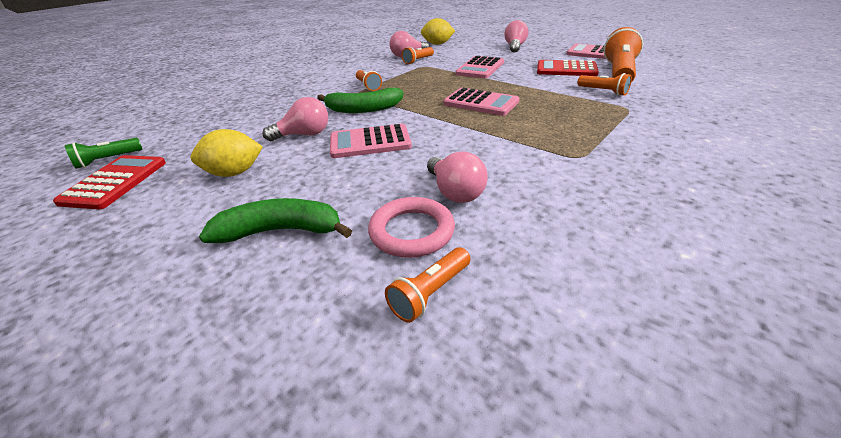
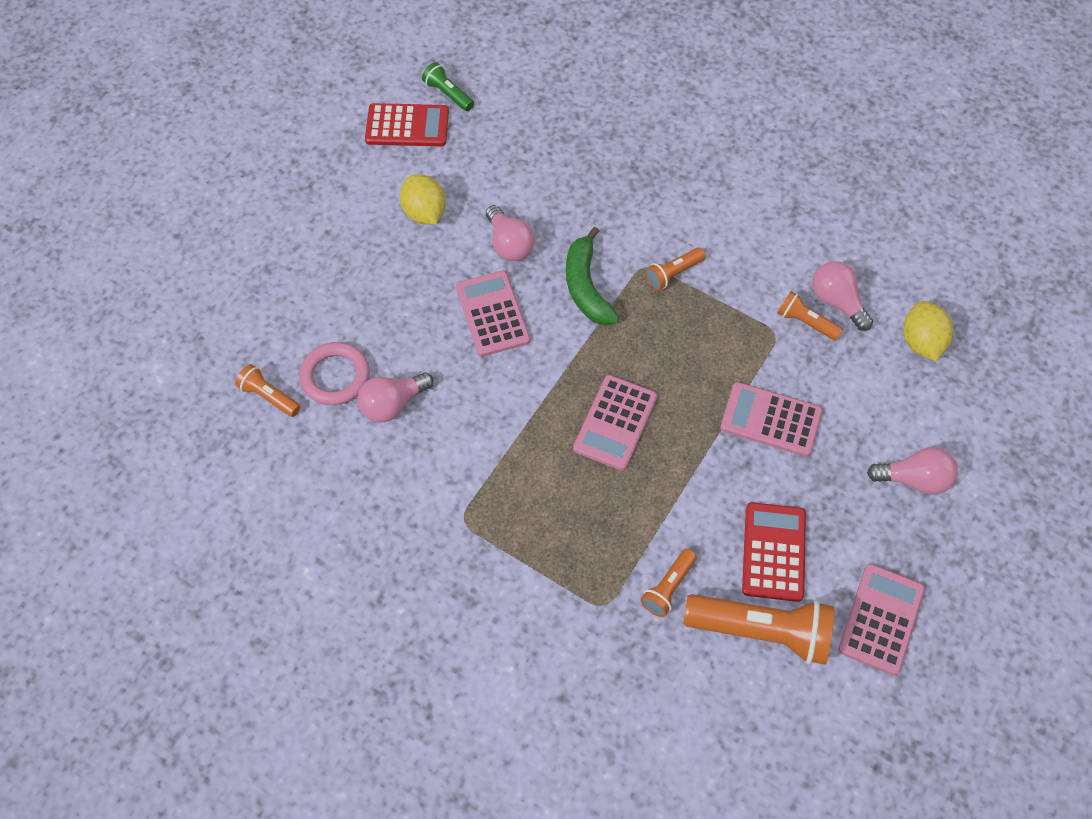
camera: 80 degrees right, 25 degrees up
green banana [199,198,352,243] -> none

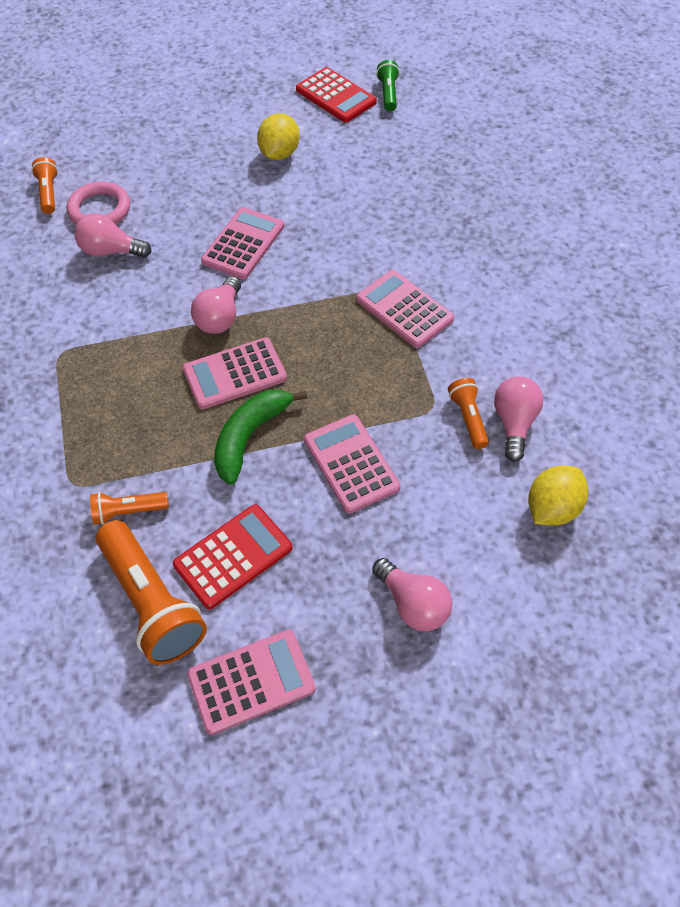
camera: 45 degrees right, 5 degrees down
pink light bulb [486,205,535,261] -> pink light bulb moved to [191,276,241,334]
green banana [566,227,619,325] -> green banana moved to [214,389,307,485]
orange flashlight [645,247,706,291] -> pink calculator [356,270,454,348]

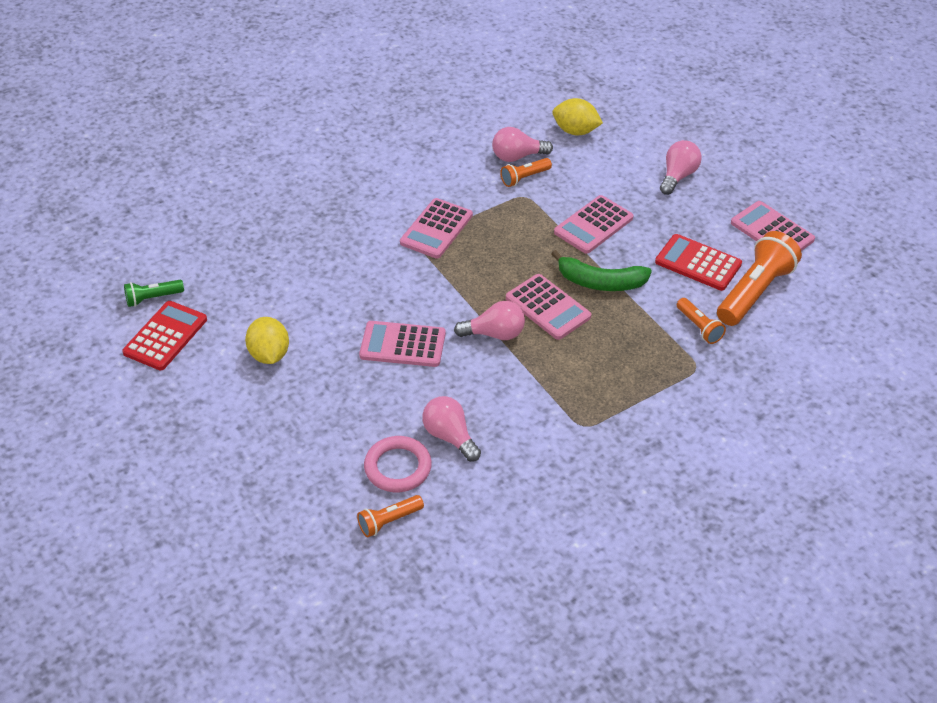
camera: 110 degrees left, 10 degrees down
pink light bulb [74,213,152,258] -> pink light bulb turned 150 degrees clockwise [422,396,481,462]
yellow lemon [257,113,300,160] -> yellow lemon turned 75 degrees clockwise [245,317,289,364]

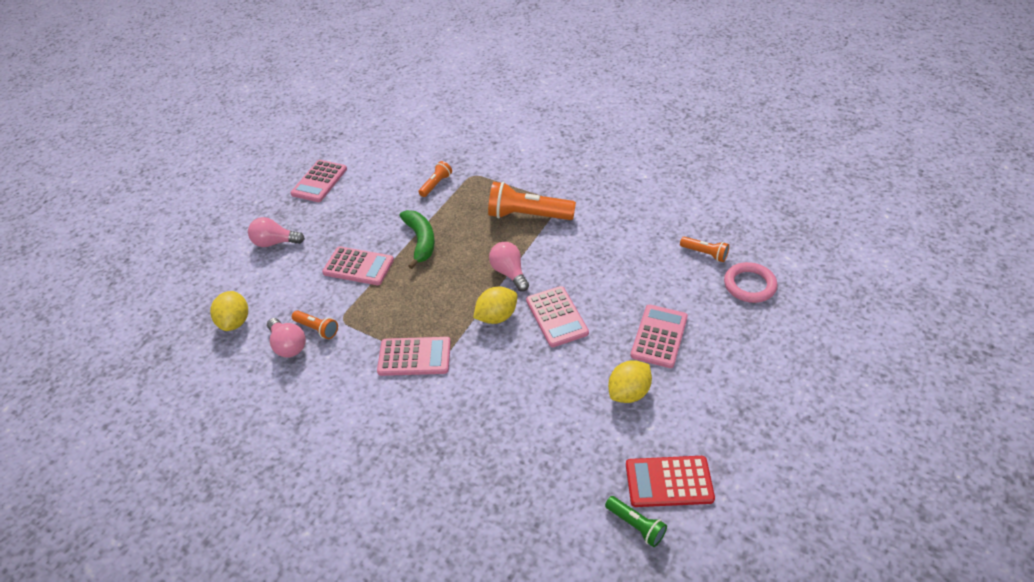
camera: 115 degrees left, 0 degrees up
pink ring [364,436,432,492] -> pink ring moved to [724,262,777,303]
pink light bulb [422,396,481,462] -> none
pink calculator [506,274,591,340] -> pink calculator moved to [631,304,688,368]
red calculator [655,234,742,291] -> none
orange flashlight [717,231,802,326] -> orange flashlight moved to [488,182,576,220]
none -> yellow lemon [473,287,517,324]

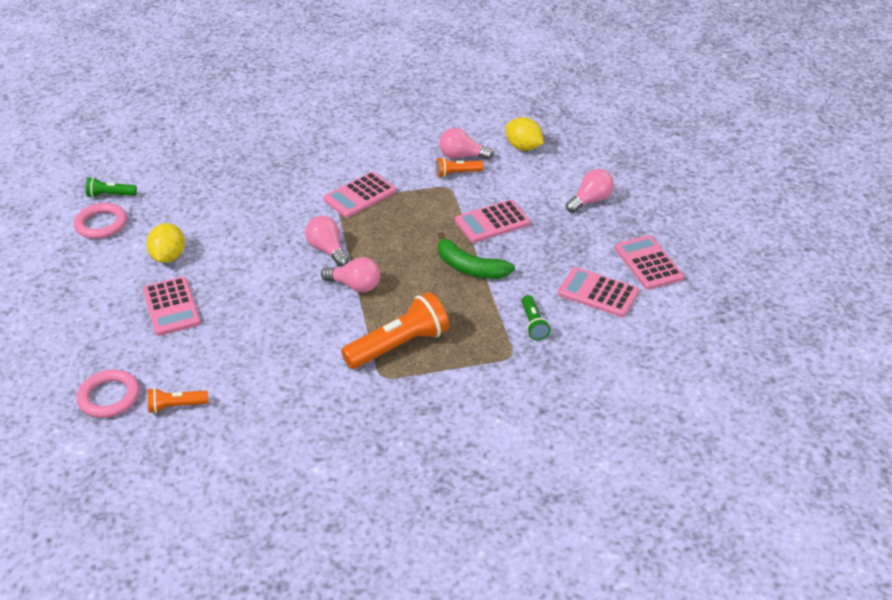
camera: 135 degrees right, 5 degrees down
orange flashlight [418,161,452,197] -> green flashlight [522,295,550,340]
yellow lemon [473,287,517,324] -> pink light bulb [305,216,349,267]
pink calculator [526,286,589,347] -> pink calculator moved to [558,267,639,317]
red calculator [626,456,715,507] -> pink ring [74,203,127,239]

